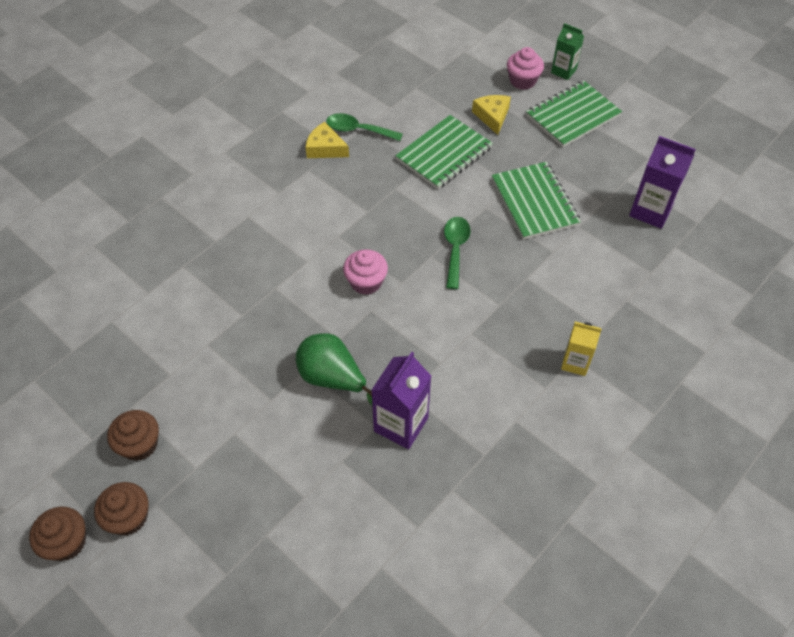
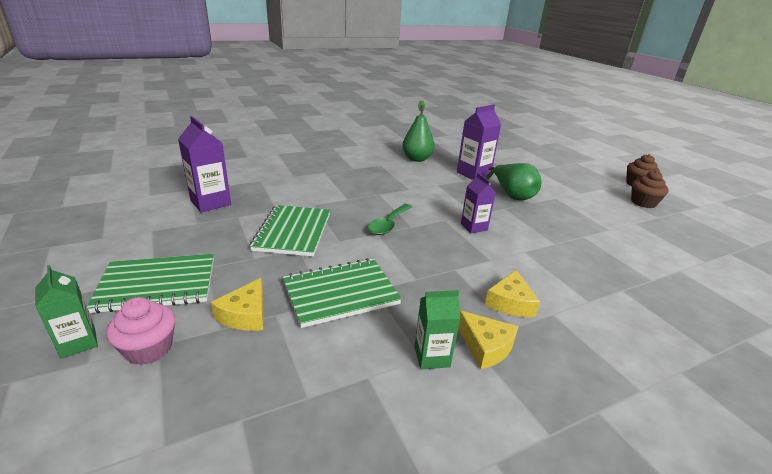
camera: 160 degrees left, 25 degrees down
brown cupcake [29,507,86,561] -> none
green spoon [326,113,403,141] -> green carton [414,290,460,369]
pink cupcake [343,249,388,295] -> purple carton [461,173,496,233]
yellow carton [561,321,602,376] -> none
none -> green pear [402,101,434,162]
none -> yellow cheese [485,270,540,317]

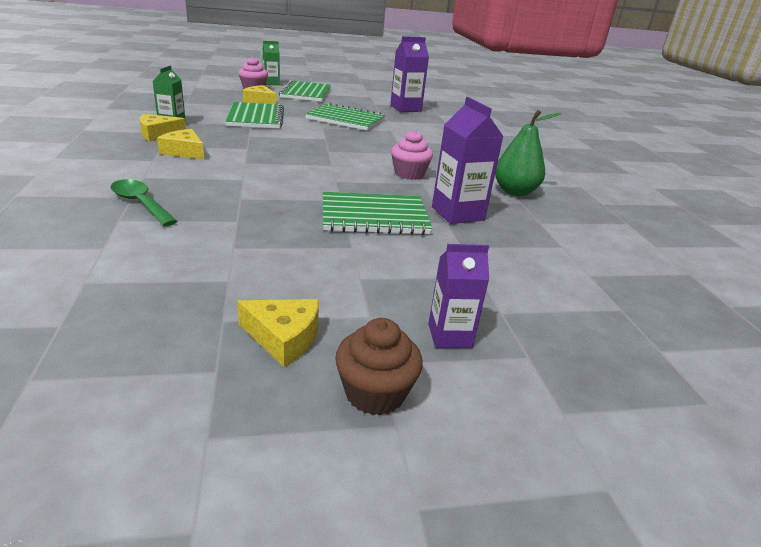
camera: 105 degrees right, 0 degrees up
green spoon [368,204,412,235] -> green spoon moved to [110,179,177,226]
purple carton [461,173,496,233] -> purple carton moved to [428,244,489,348]
green pear [485,163,541,200] -> green notebook [323,192,433,235]
brown cupcake [631,170,669,208] -> yellow cheese [237,299,319,367]
none -> pink cupcake [391,130,433,180]

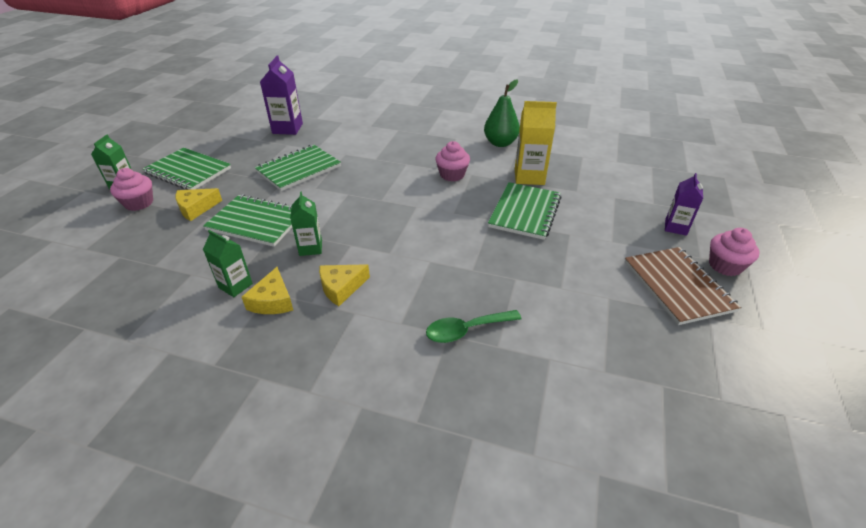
camera: 60 degrees left, 10 degrees up
yellow cheese [237,299,319,367] -> brown notebook [624,247,741,325]
brown cupcake [335,318,423,415] -> pink cupcake [709,228,760,276]
purple carton [432,97,503,224] -> yellow carton [515,101,557,185]
none -> green carton [290,192,322,256]

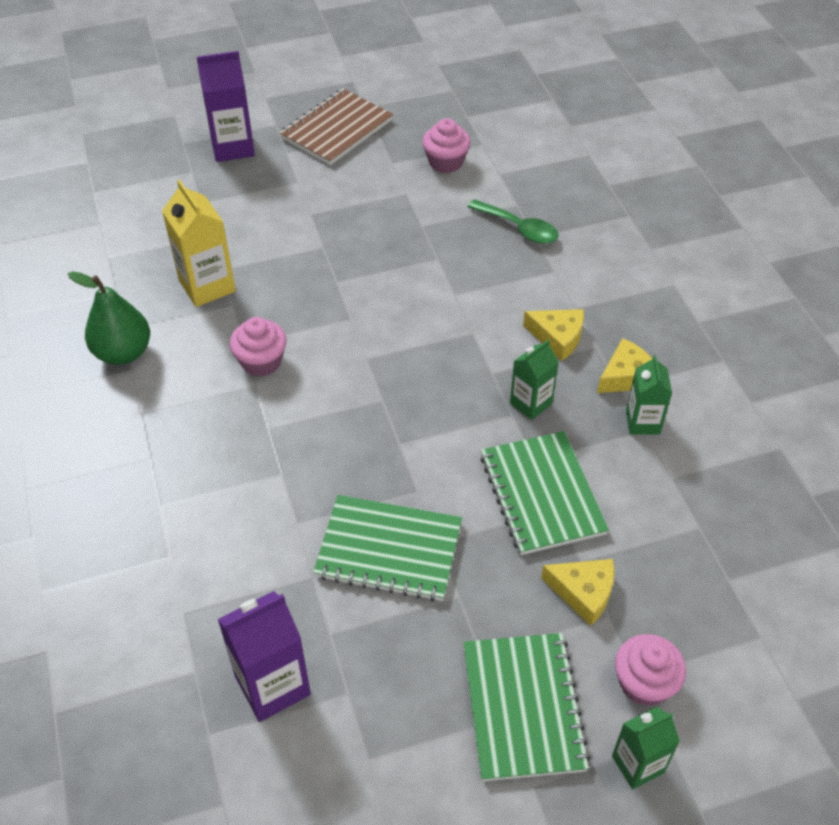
camera: 125 degrees left, 10 degrees up
green notebook [488,182,562,240] -> none
purple carton [665,173,703,236] -> purple carton [197,51,255,162], size x1.56
pink cupcake [709,228,760,276] -> pink cupcake moved to [422,118,471,173]

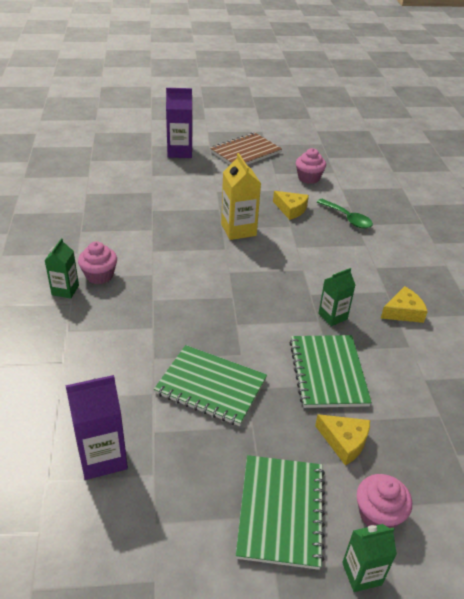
camera: 10 degrees right, 10 degrees down
green pear [68,272,150,365] -> none
yellow carton [162,180,236,307] -> yellow carton moved to [221,153,261,240]
pink cupcake [230,317,287,377] -> pink cupcake moved to [78,241,117,284]
yellow cheese [523,309,584,361] -> yellow cheese moved to [273,191,309,220]
green carton [626,355,672,435] -> green carton moved to [44,238,79,299]

